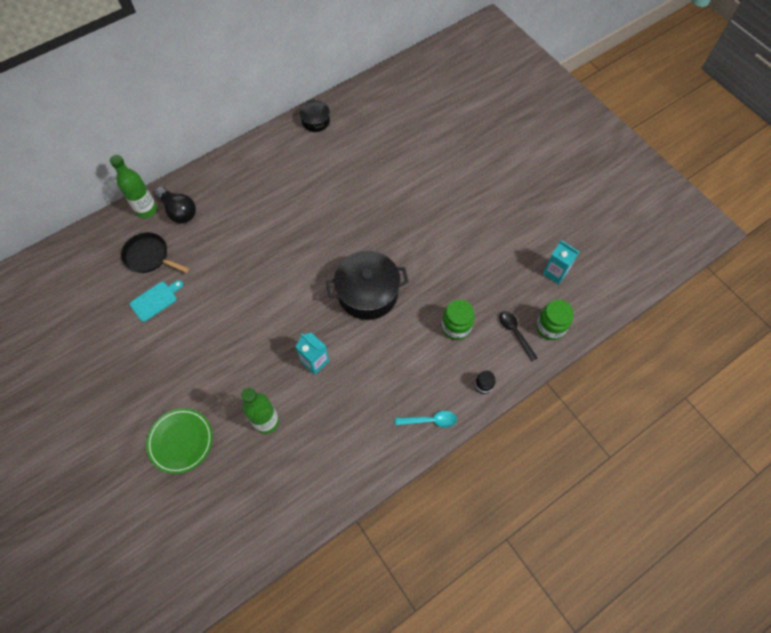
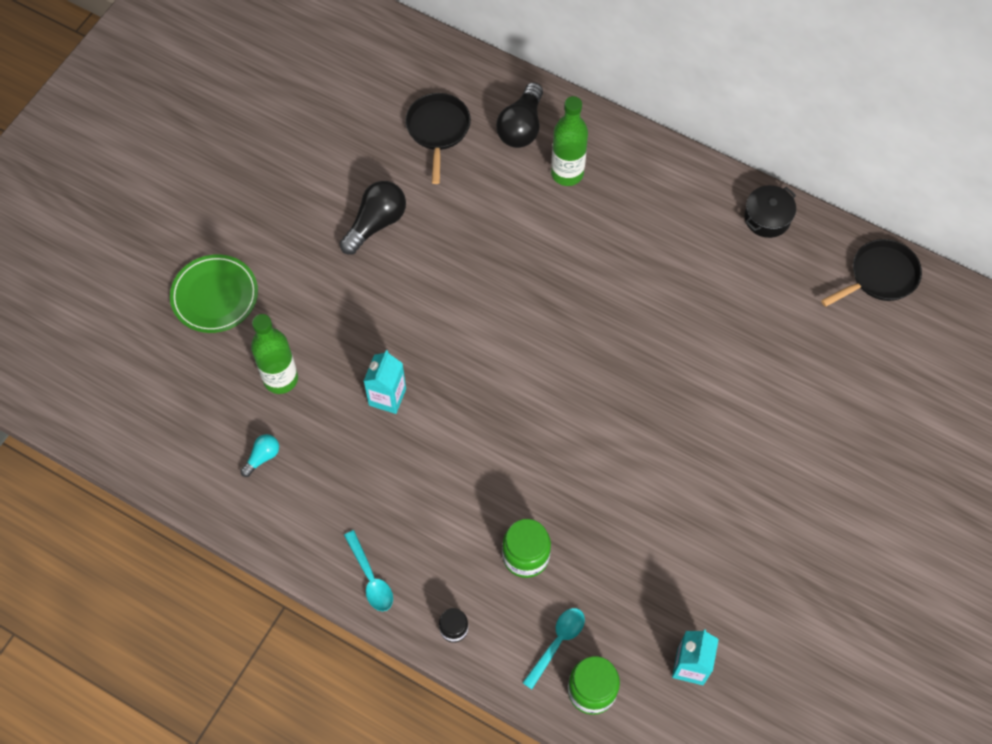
camera: 65 degrees right, 0 degrees up
green bottle [110,155,157,218] -> green bottle moved to [551,96,588,186]
turquoise cutting board [130,280,183,322] -> none
black pot [326,251,409,320] -> none
black spoon [500,311,538,361] -> turquoise spoon [522,608,585,689]
none -> turquoise light bulb [240,434,279,477]
none -> black light bulb [339,181,406,254]
none -> black pan [821,239,922,307]

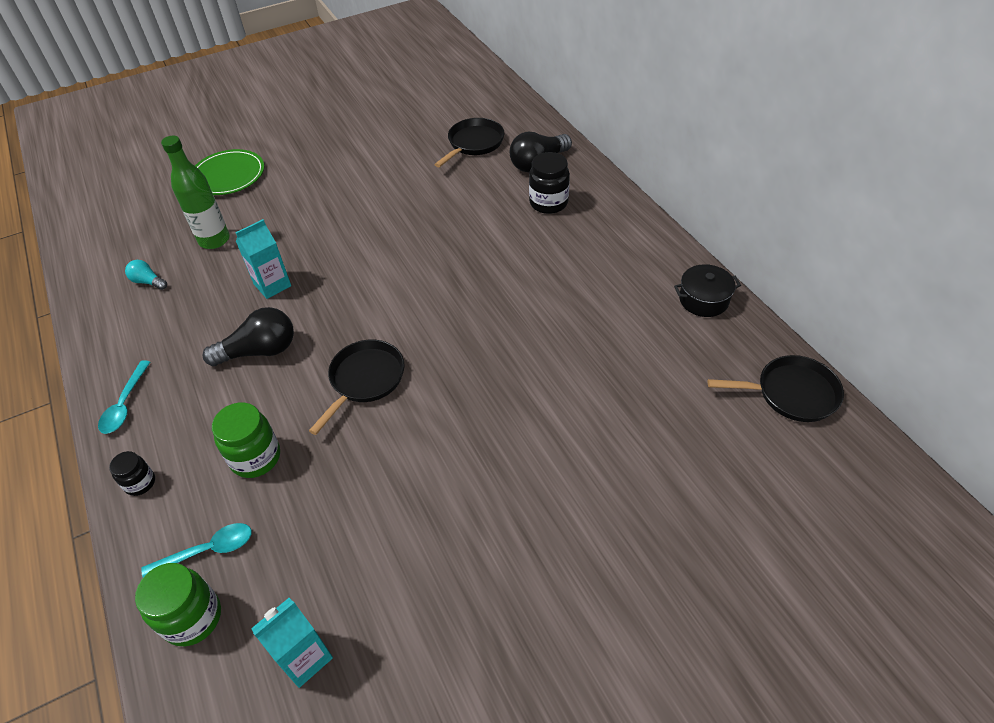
camera: 35 degrees right, 15 degrees down
turquoise light bulb [240,434,279,477] -> turquoise light bulb turned 135 degrees counterclockwise [125,260,167,290]
black light bulb [339,181,406,254] -> black light bulb moved to [203,307,294,366]
green bottle [551,96,588,186] -> black jar [529,152,570,214]
none -> black pan [309,339,404,435]

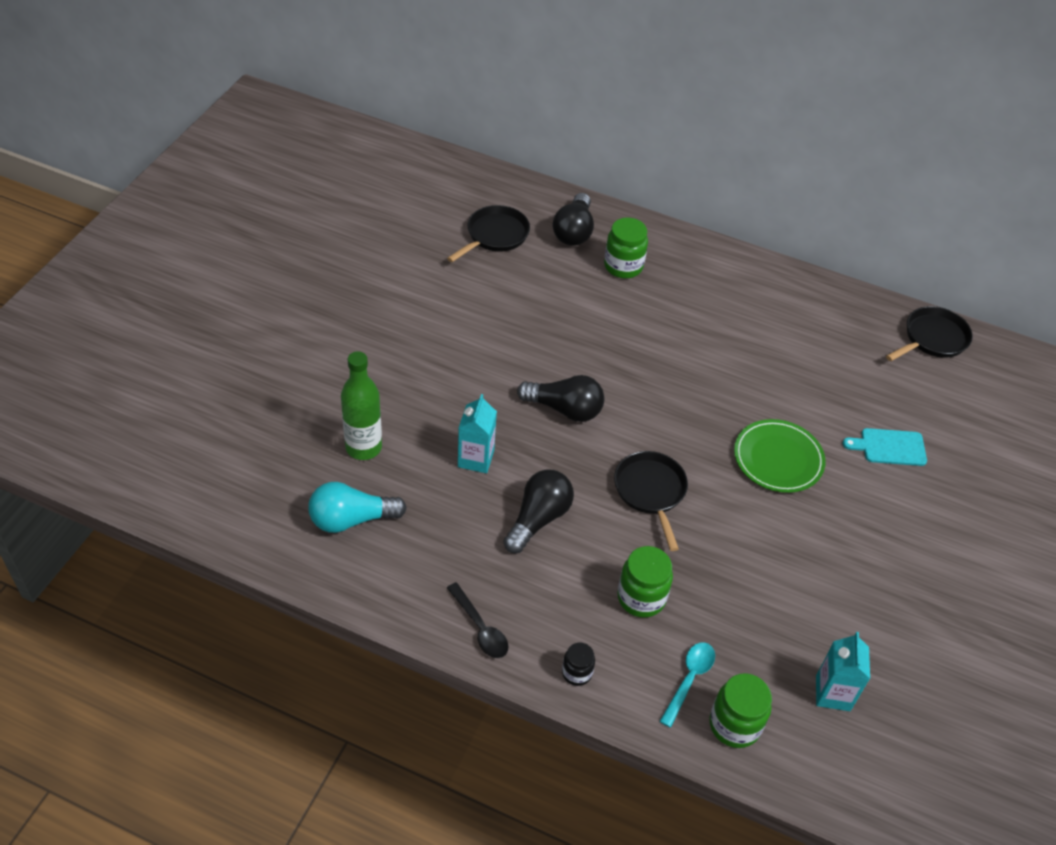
camera: 45 degrees left, 0 degrees up
turquoise spoon [98,360,150,434] -> black spoon [447,582,508,658]
turquoise light bulb [125,260,167,290] -> turquoise light bulb [308,482,407,533], size x1.86
green plate [195,149,264,195] -> green plate moved to [734,419,826,493]
black pan [434,118,504,167] -> black pan turned 45 degrees clockwise [447,205,530,262]
black jar [529,152,570,214] -> green jar [604,218,648,278]
black pot [674,264,741,317] -> none
none -> black light bulb [517,375,604,422]
none -> turquoise cutting board [843,428,927,466]

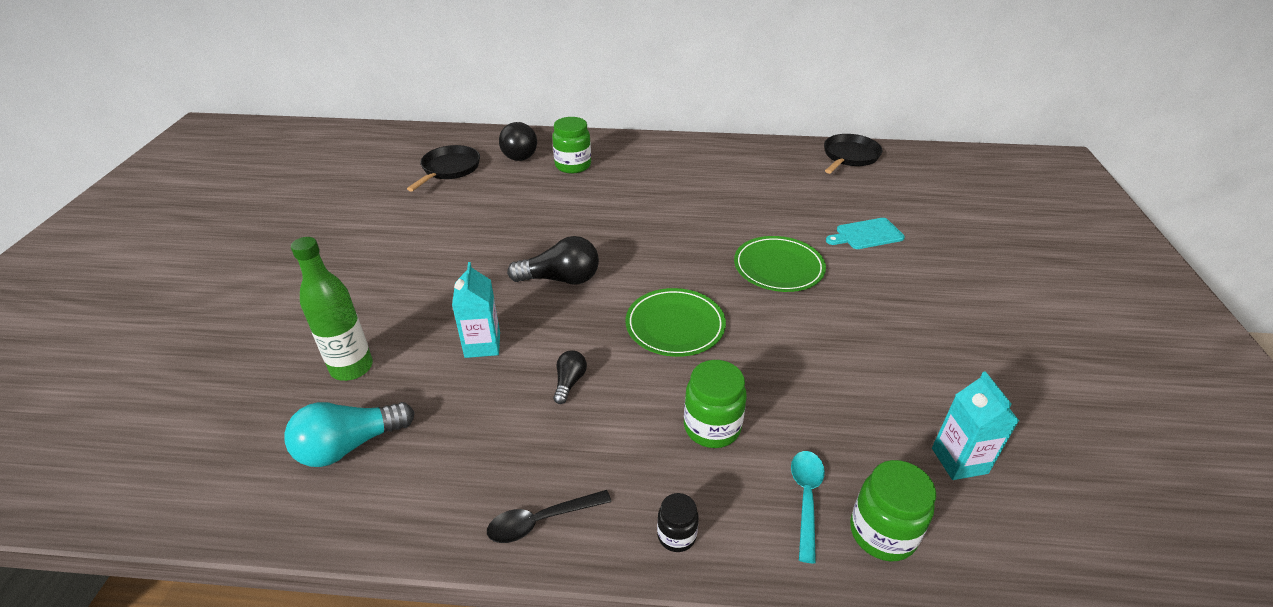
camera: 15 degrees left, 10 degrees down
black spoon [447,582,508,658] -> black spoon turned 120 degrees clockwise [487,490,611,543]
black light bulb [503,470,574,553] -> black light bulb [553,350,587,404], size x0.54
black pan [614,451,688,551] -> green plate [625,288,726,357]

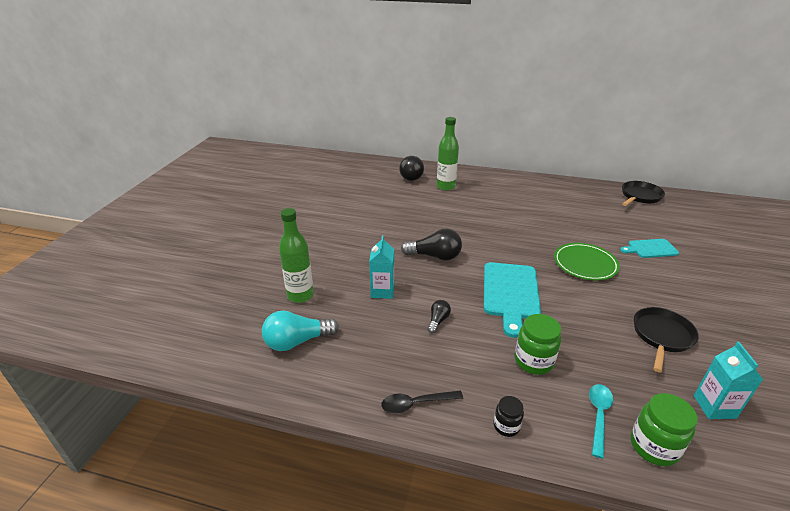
camera: 10 degrees right, 5 degrees down
black pan [407,145,480,191] -> black pan moved to [634,307,699,373]
green jar [552,117,591,174] -> green bottle [437,117,459,191]
green plate [625,288,726,357] -> turquoise cutting board [484,262,541,338]

